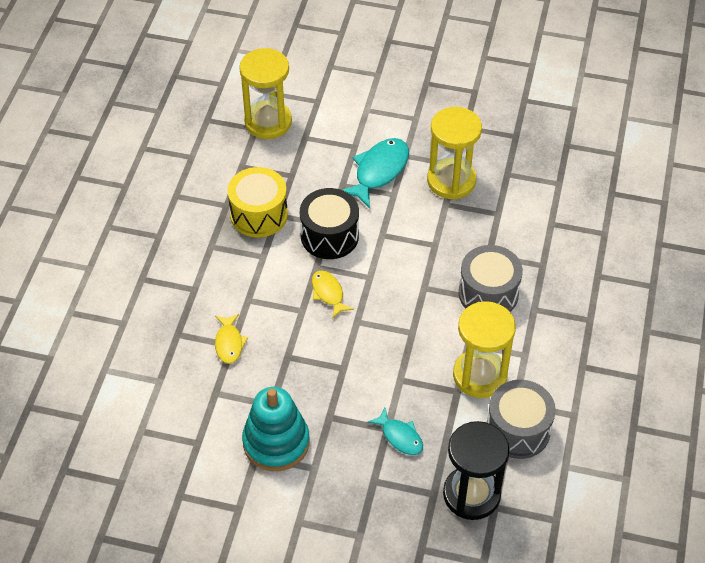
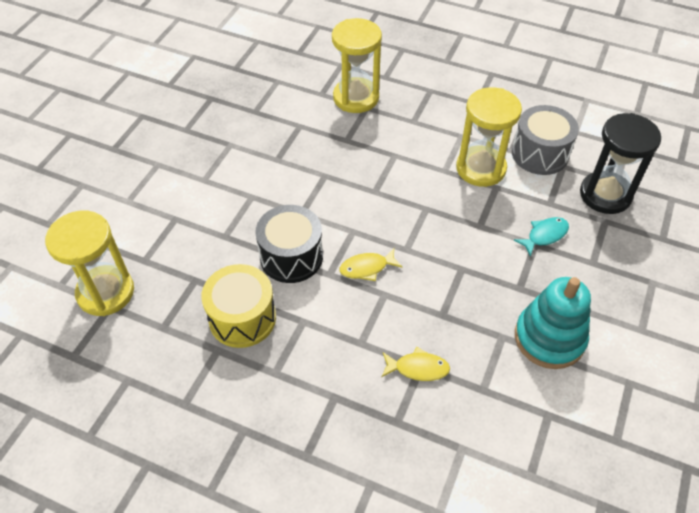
camera: 80 degrees left, 0 degrees up
turquoise fish [343,138,409,209] -> none
yellow hourglass [427,107,482,199] -> yellow hourglass moved to [332,18,382,113]
grey drum [459,245,523,312] -> none

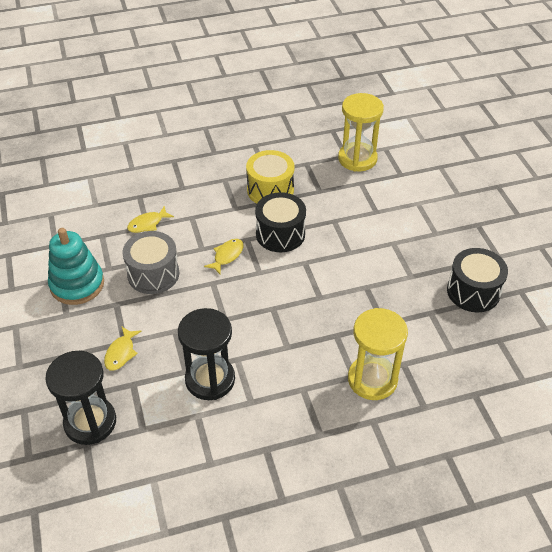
camera: 140 degrees right, 5 degrees down
yellow hourglass [456,87,522,187] -> black hourglass [178,308,235,400]
grey drum [512,105,579,175] -> grey drum moved to [122,231,179,294]
turquoise fish [514,217,569,257] -> yellow fish [104,327,142,371]
none -> black drum [447,248,508,312]

